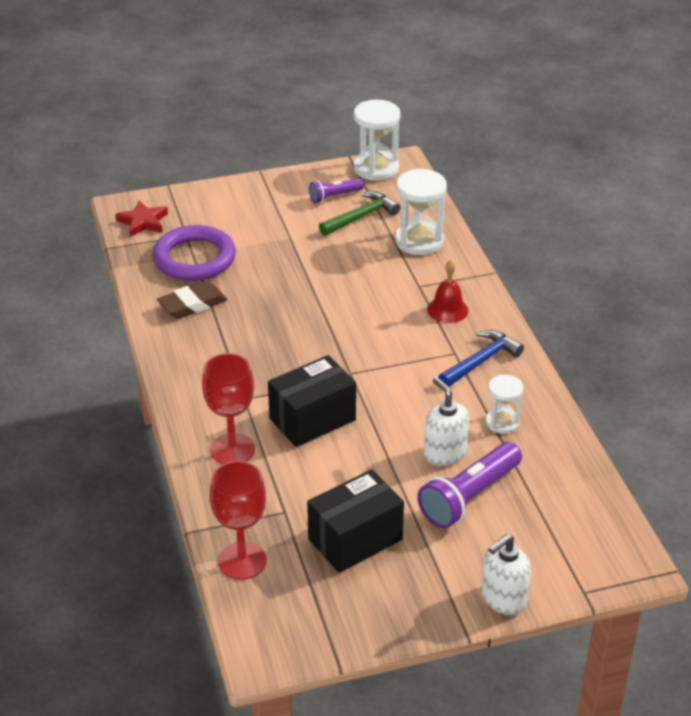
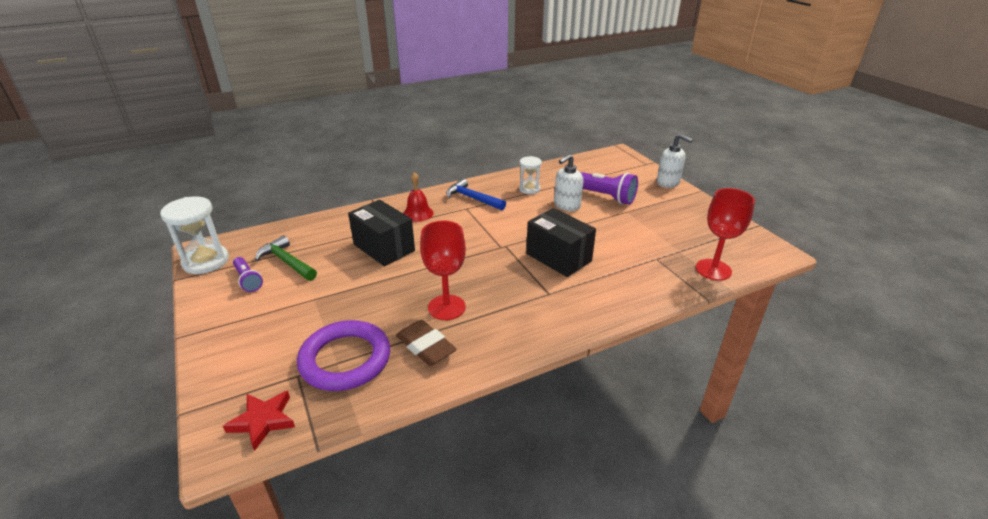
camera: 100 degrees left, 5 degrees down
red goblet [202,353,255,464] -> red goblet moved to [420,220,466,320]
black box [307,469,404,573] -> black box moved to [348,200,415,266]
white hourglass [395,169,447,255] -> none

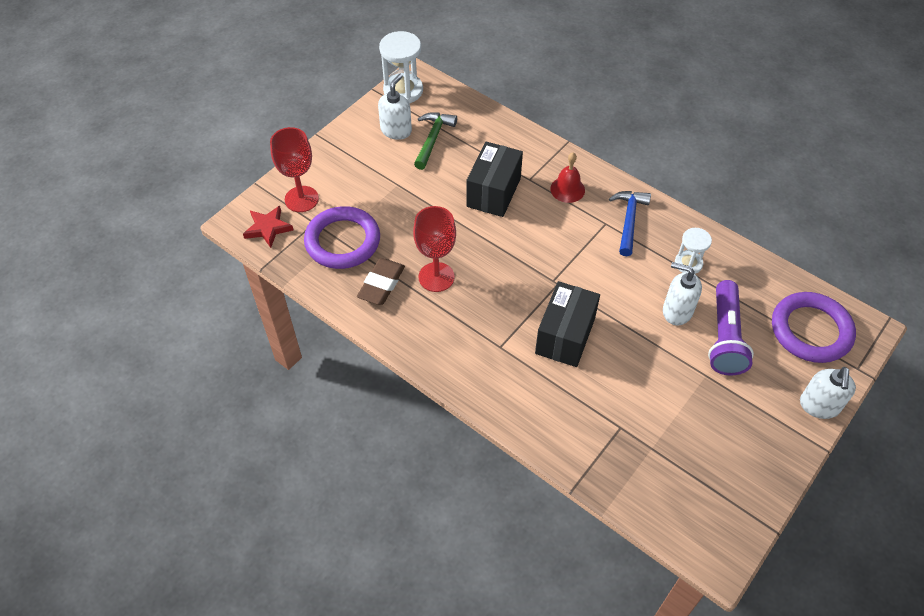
camera: 65 degrees right, 20 degrees up
purple flashlight [233,257,263,292] -> white soap dispenser [378,74,412,140]
red goblet [696,188,755,280] -> red goblet moved to [270,127,319,212]
none -> purple ring [772,292,856,363]

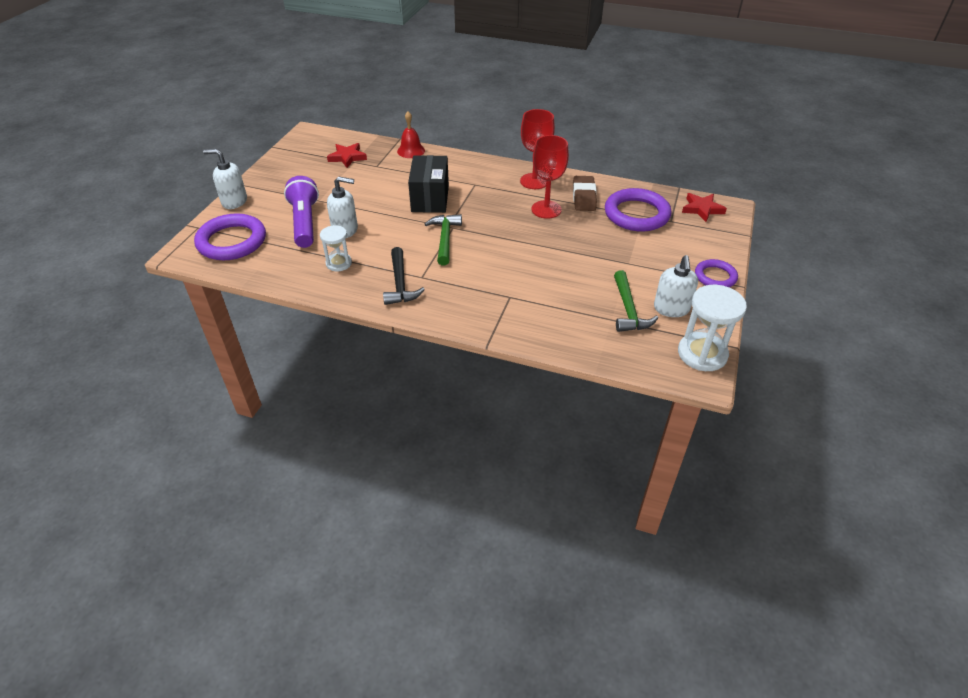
camera: 160 degrees right, 10 degrees down
red goblet [270,127,319,212] -> red goblet moved to [520,109,555,189]
black box [466,142,523,217] -> none
red bell [550,153,585,203] -> red bell moved to [397,112,425,158]
blue hammer [609,191,651,256] -> black hammer [383,247,425,305]
white soap dispenser [800,367,856,419] -> white soap dispenser turned 75 degrees counterclockwise [203,149,247,209]
none -> red star [327,143,367,168]
none -> green hammer [425,214,462,265]
none -> purple ring [695,259,738,287]

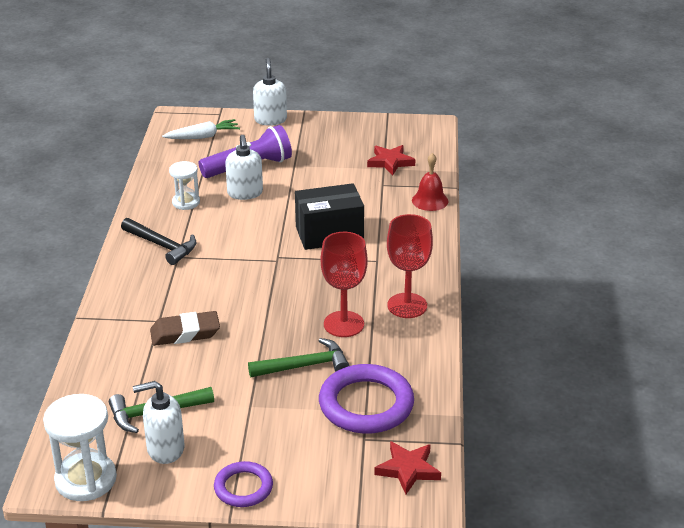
camera: 75 degrees right, 10 degrees down
purple ring [194,213,266,260] -> white carrot [162,119,240,139]
black hammer [383,247,425,305] -> black hammer turned 120 degrees counterclockwise [121,218,196,265]
green hammer [425,214,462,265] -> green hammer moved to [248,338,350,377]
brown eraser [573,176,597,211] -> brown eraser moved to [150,311,220,346]

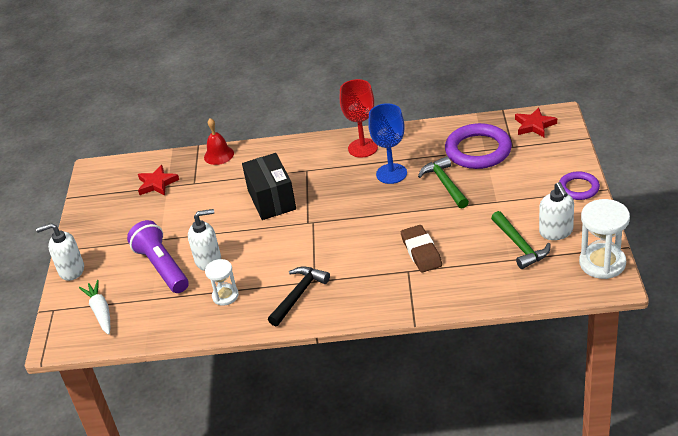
camera: 90 degrees left, 5 degrees up
red goblet [321,232,368,337] -> blue goblet [368,103,407,184]

